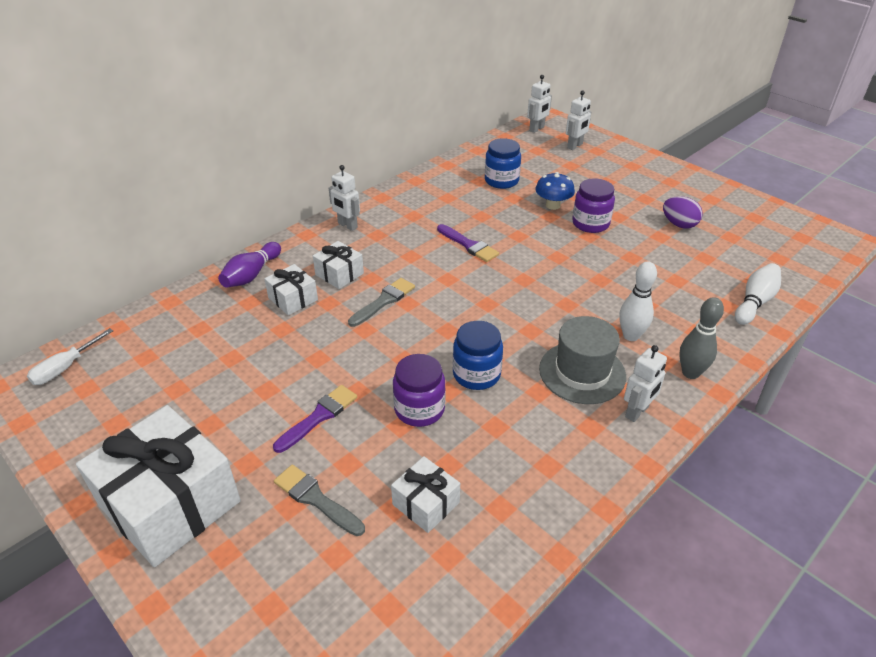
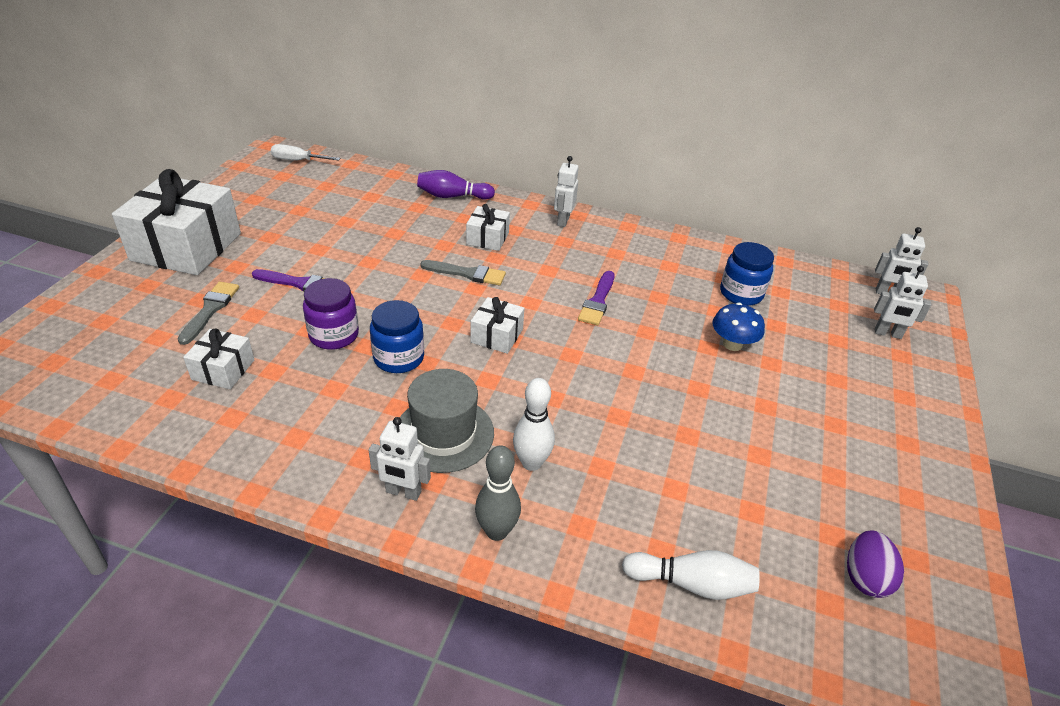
camera: 60 degrees right, 0 degrees up
white gift [264,264,318,315] -> white gift moved to [470,297,524,354]
purple jar [572,178,615,233] -> none
purple egg [663,196,703,229] -> purple egg moved to [847,531,904,598]

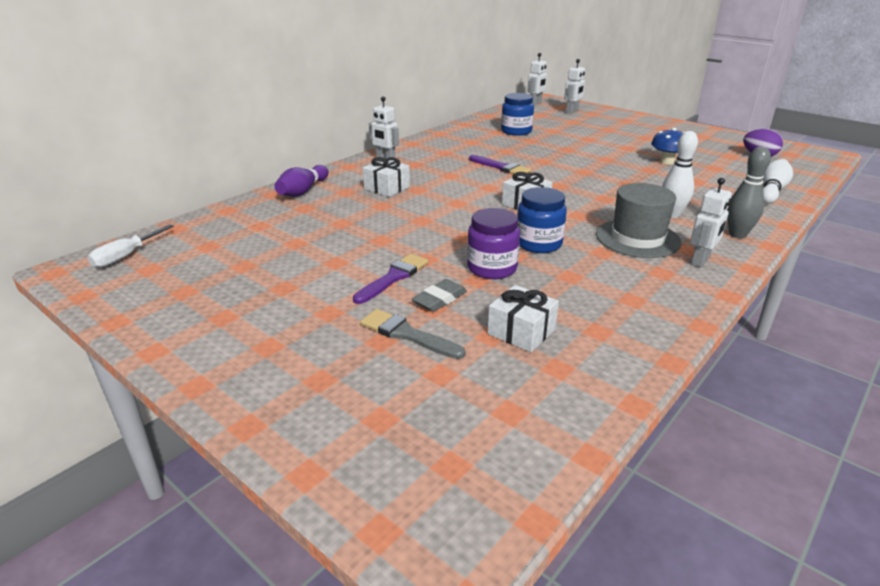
camera: 65 degrees left, 10 degrees down
white gift [112,169,241,275] -> none
grey brush [420,260,506,285] -> none
blue mushroom [712,303,765,351] -> blue mushroom moved to [651,128,684,164]
none -> grey eraser [412,279,467,312]

